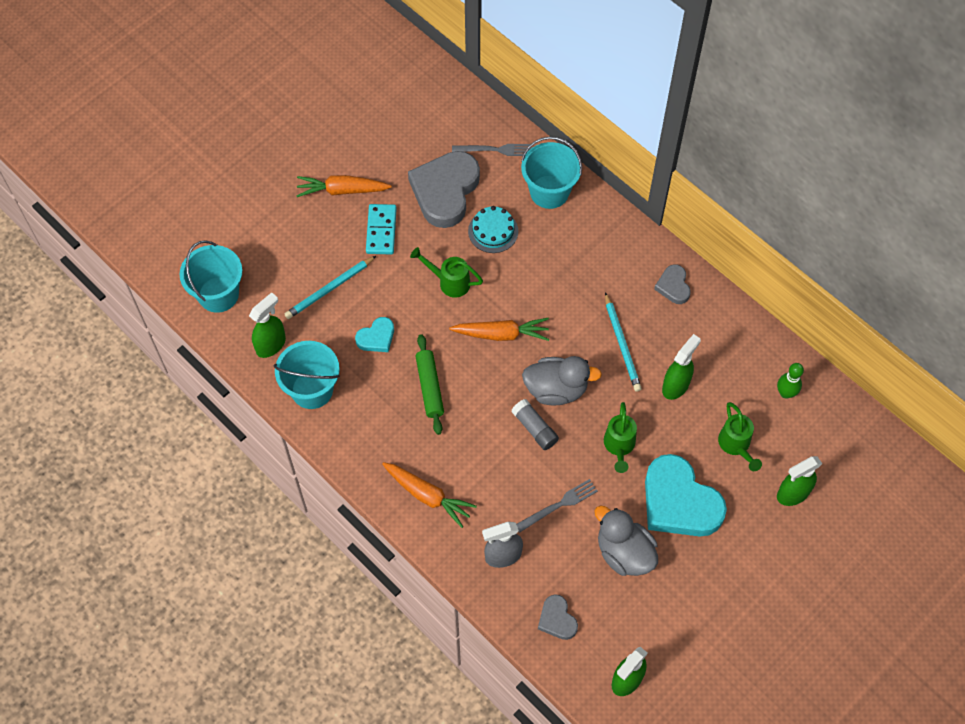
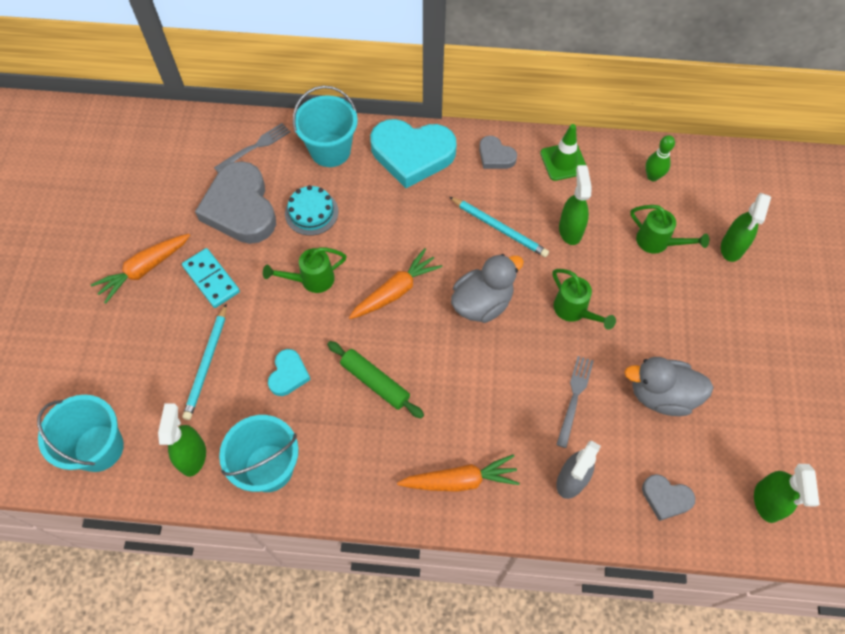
camera: 40 degrees left, 0 degrees up
grey glue stick [511,399,559,450] -> none
turquoise heart [645,454,727,537] -> turquoise heart moved to [370,119,457,188]
none -> green traffic cone [540,124,586,181]

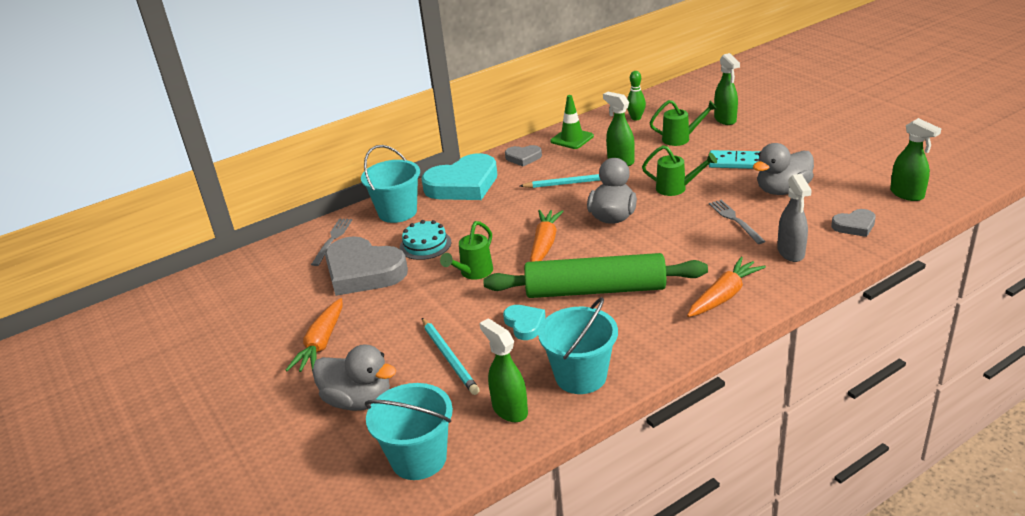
camera: 35 degrees left, 30 degrees down
turquoise domino [182,248,240,308] -> turquoise domino moved to [709,150,761,169]
green rolling pin [327,341,424,419] -> green rolling pin [483,253,708,298], size x1.85
none -> grey duck [312,344,396,411]

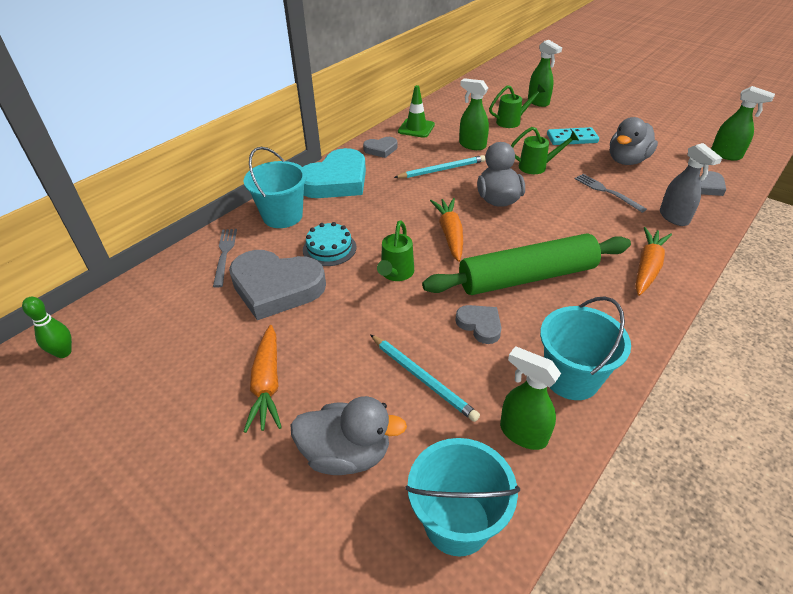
camera: 20 degrees left, 10 degrees up
turquoise heart [503,305,546,340] -> grey heart [455,305,501,344]
green bowling pin [627,71,646,120] -> green bowling pin moved to [22,297,72,358]

